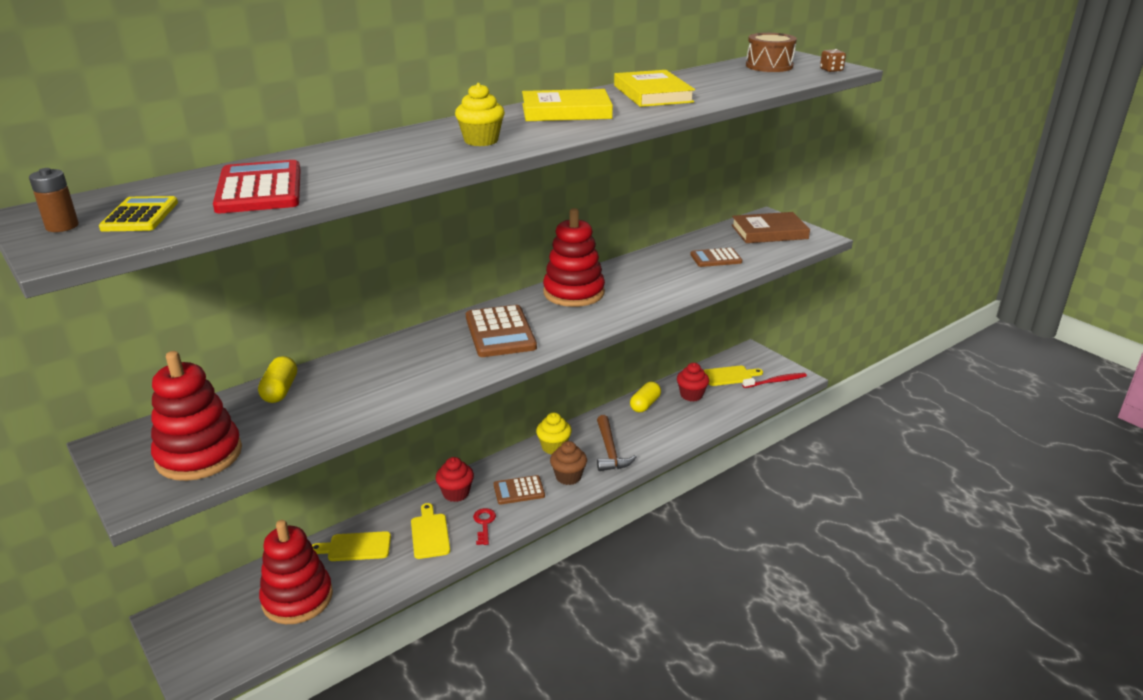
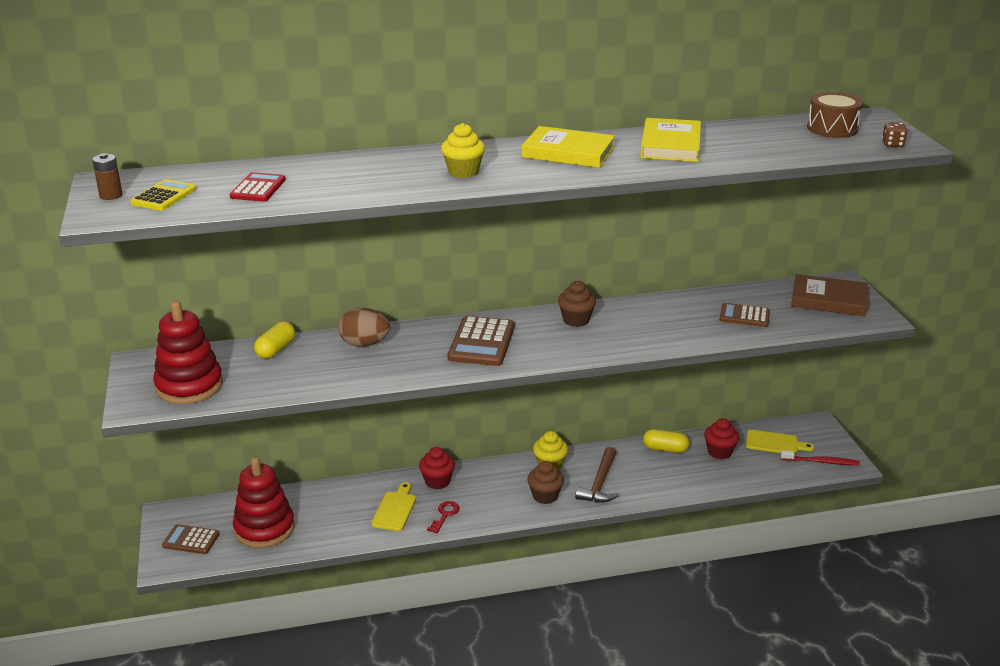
camera: 25 degrees right, 0 degrees up
red calculator [213,160,301,213] -> red calculator [230,172,286,202], size x0.62
yellow cutting board [312,531,391,561] -> none
brown calculator [494,475,545,505] -> brown calculator moved to [162,524,220,554]
red stacking toy [543,208,605,307] -> brown cupcake [558,281,596,327]
yellow capsule [630,382,661,412] -> yellow capsule turned 45 degrees clockwise [643,429,689,453]
none -> brown egg [338,308,390,347]

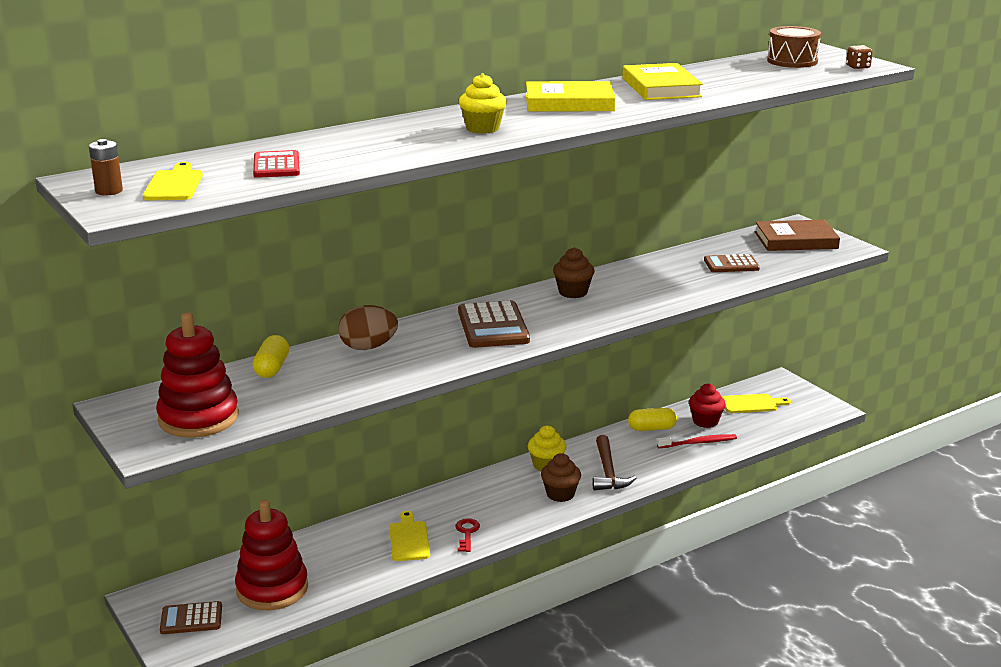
camera: 20 degrees left, 5 degrees down
yellow calculator [130,179,196,211] -> yellow cutting board [143,162,203,200]
red cupcake [419,447,455,489] -> none
red toothbrush [781,450,860,465] -> red toothbrush moved to [657,434,737,448]

